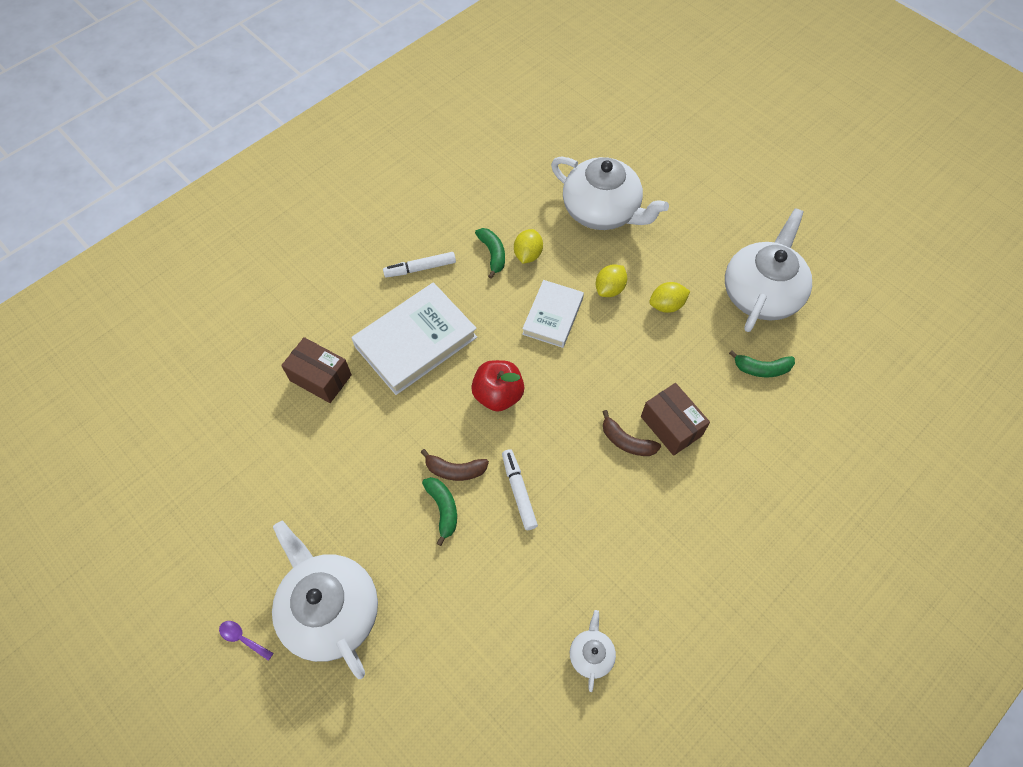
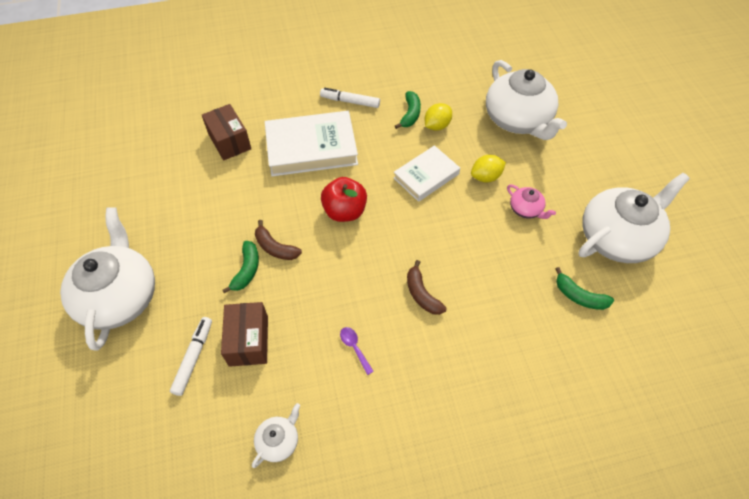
camera: 30 degrees right, 5 degrees down
purple spoon [219,621,273,661] -> purple spoon moved to [340,327,374,375]
white marker [502,449,538,530] -> white marker moved to [170,317,212,396]
brown box [641,383,710,456] -> brown box moved to [221,302,268,367]
yellow lemon [649,282,690,313] -> pink teapot [507,184,556,219]

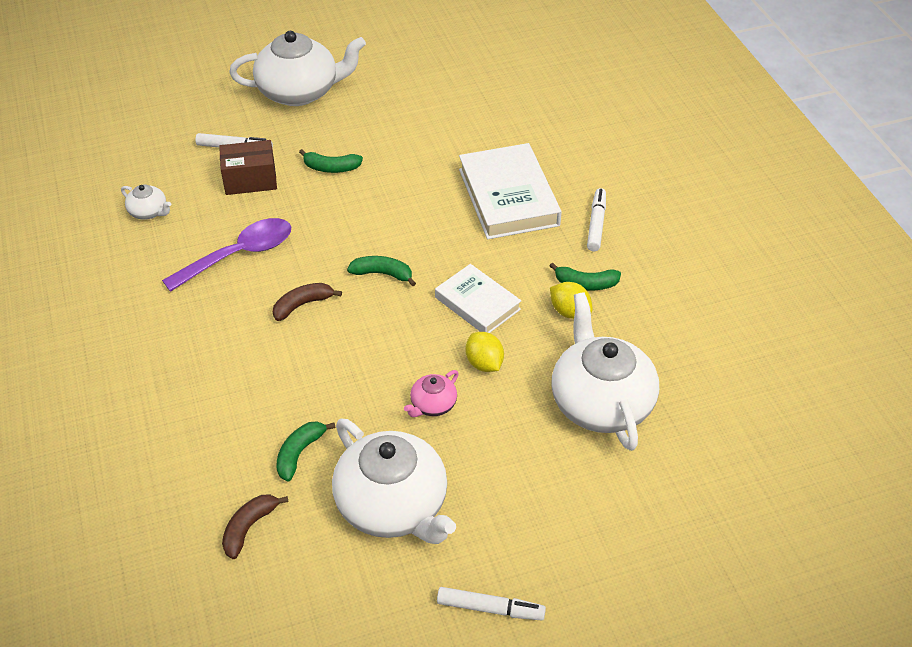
camera: 85 degrees right, 10 degrees down
brown box [202,104,251,161] -> none
brown banana [255,220,302,260] -> brown banana moved to [222,494,288,559]
red apple [321,177,367,222] -> none
purple spoon [340,327,374,375] -> purple spoon [162,218,291,292], size x2.44
white teapot [486,60,567,140] -> white teapot turned 105 degrees clockwise [551,292,659,451]
none -> green banana [347,256,416,286]
none -> white marker [437,587,546,621]

